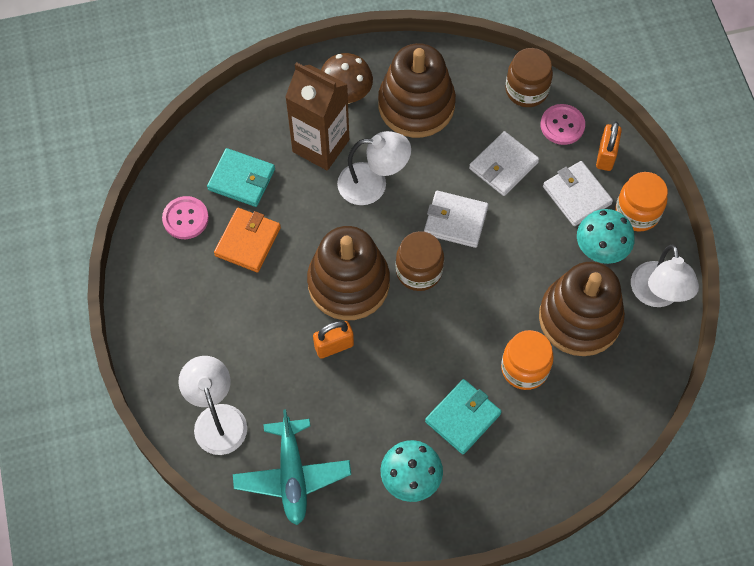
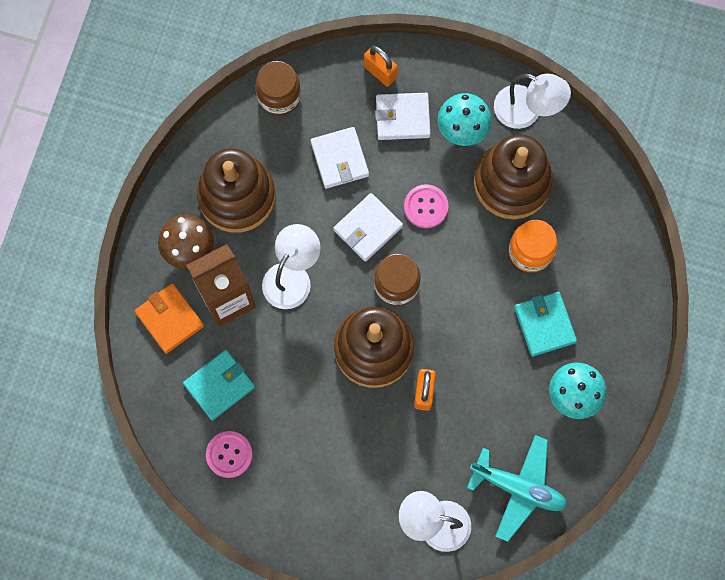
camera: 60 degrees left, 10 degrees up
orange wallet [214,208,281,272] -> orange wallet moved to [135,283,204,354]
pink button [541,104,585,145] -> pink button moved to [404,184,449,228]
orange jar [615,172,668,231] -> none

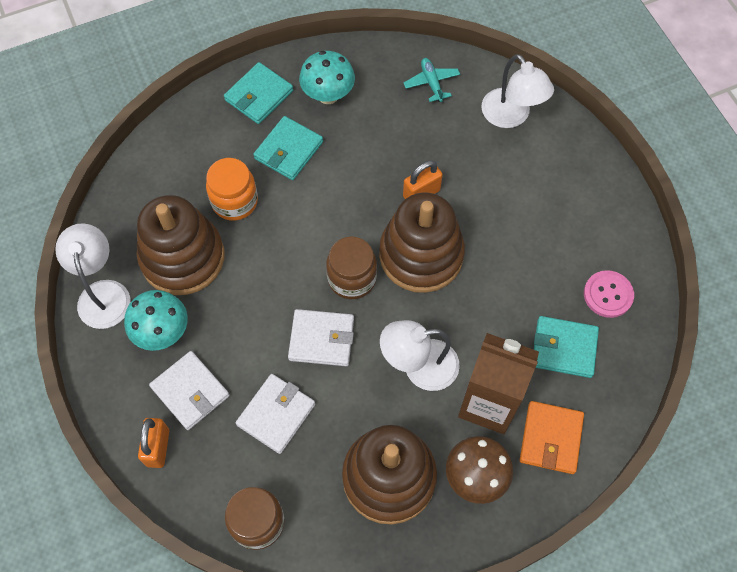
camera: 130 degrees left, 10 degrees down
pink button [404,184,449,228] -> none
turquoise plane [467,435,567,542] -> turquoise plane [404,58,460,102], size x0.56
none -> turquoise wallet [224,62,293,124]

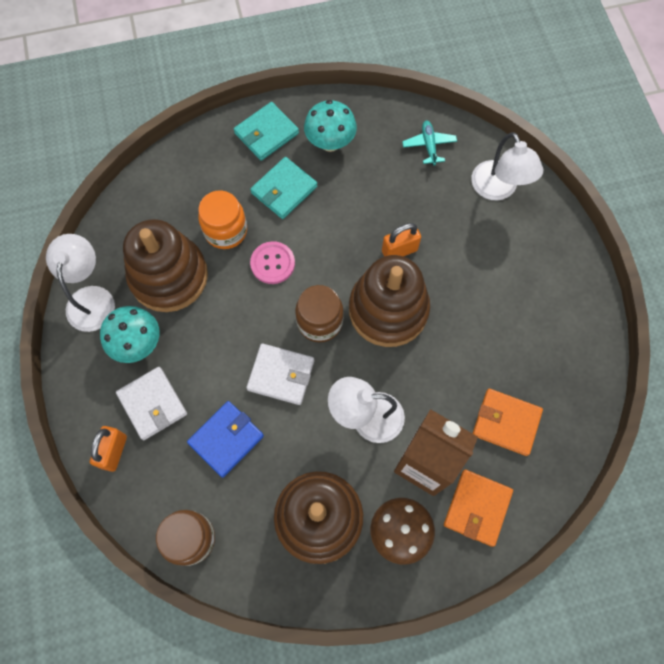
camera: 10 degrees right, 5 degrees up
white wallet [236,374,315,454] -> blue wallet [187,401,264,478]
turquoise wallet [534,316,599,378] -> orange wallet [472,389,543,456]
pink button [584,270,634,318] -> pink button moved to [250,241,295,284]

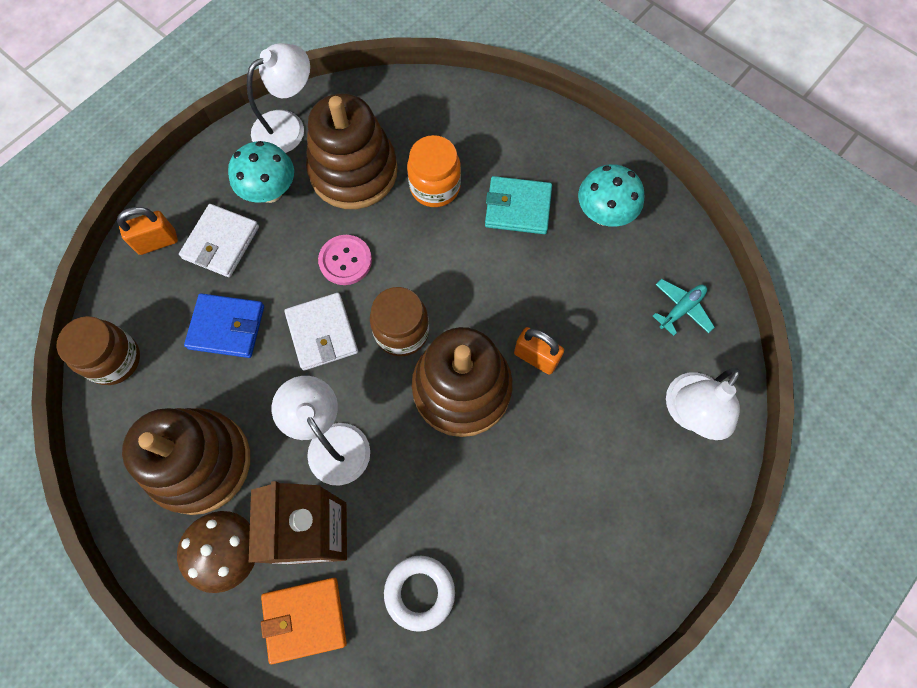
camera: 55 degrees right, 0 degrees up
turquoise wallet [234,102,299,161] -> none
pink button [250,241,295,284] -> pink button moved to [318,235,372,285]
orange wallet [472,389,543,456] -> white ring [384,556,455,632]

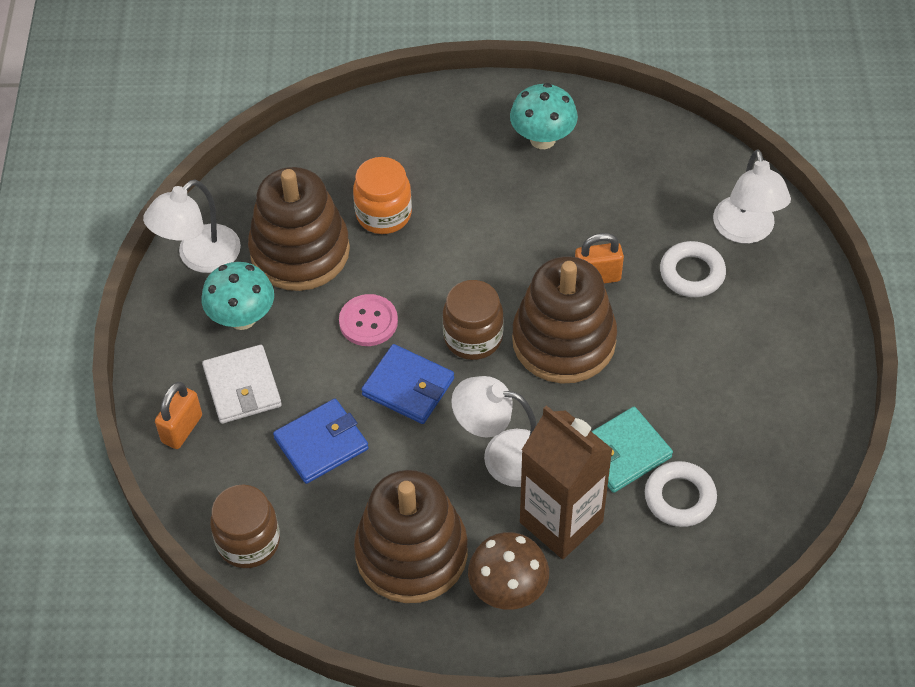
camera: 40 degrees left, 15 degrees down
white lamp [247,43,310,153] -> white lamp turned 150 degrees counterclockwise [143,179,241,273]
orange wallet [261,578,347,664] -> none
white wallet [284,293,358,371] -> blue wallet [361,344,454,424]
turquoise wallet [485,176,552,234] -> turquoise wallet moved to [591,407,673,493]
turquoise plane [653,279,715,336] -> none
none -> white ring [660,241,726,297]

